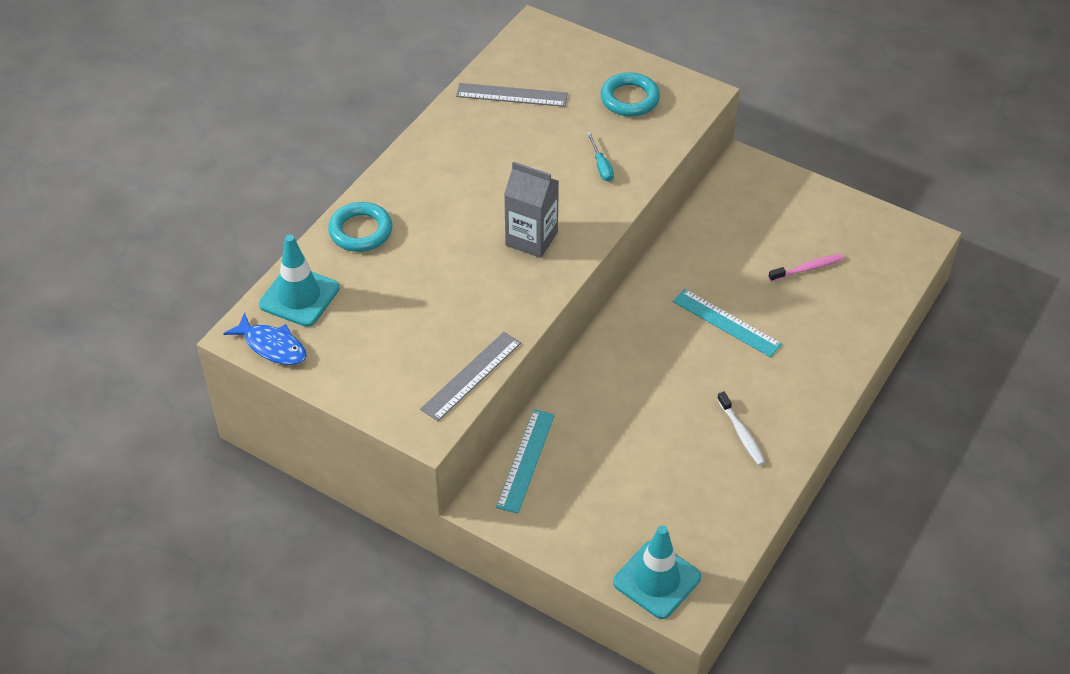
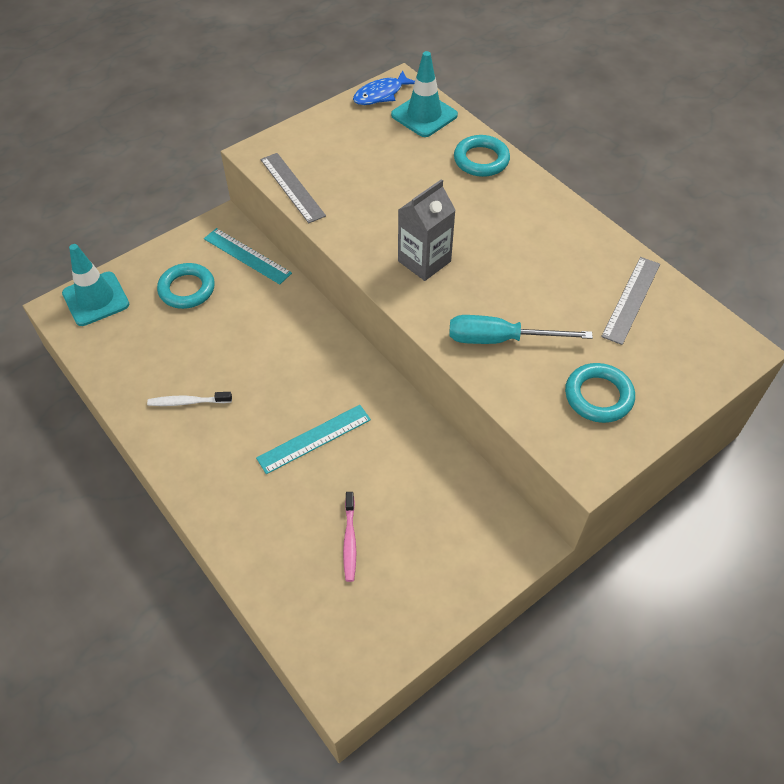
camera: 110 degrees right, 5 degrees up
turquoise screwdriver [587,132,614,182] -> turquoise screwdriver [449,315,593,344], size x1.90
none -> turquoise ring [157,263,215,309]

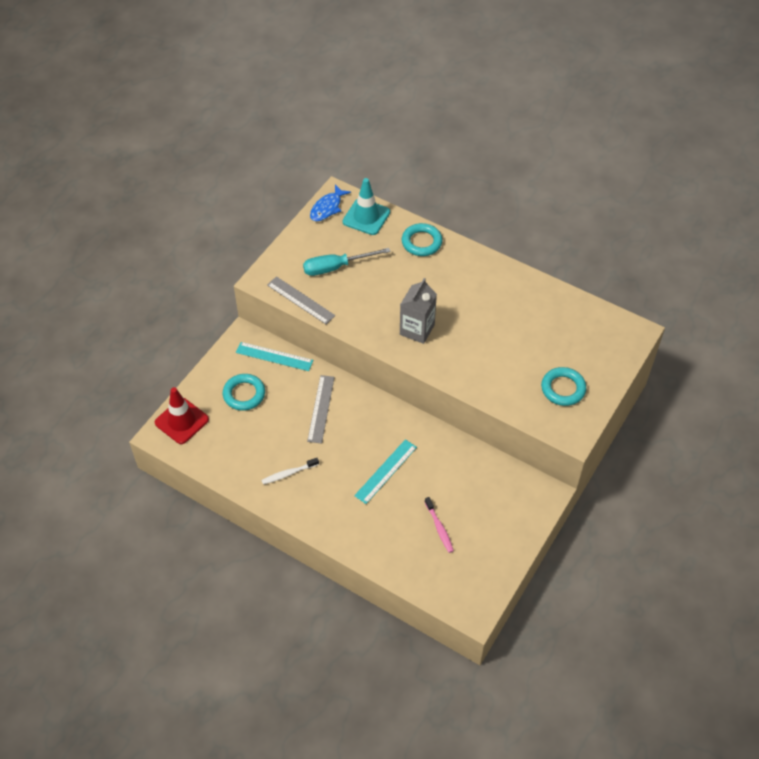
camera: 20 degrees left, 0 degrees up
turquoise traffic cone [62,244,129,326] -> red traffic cone [155,387,209,444]
turquoise screwdriver [449,315,593,344] -> turquoise screwdriver moved to [303,248,391,276]
grey ruler [601,257,660,345] -> grey ruler moved to [307,375,335,444]

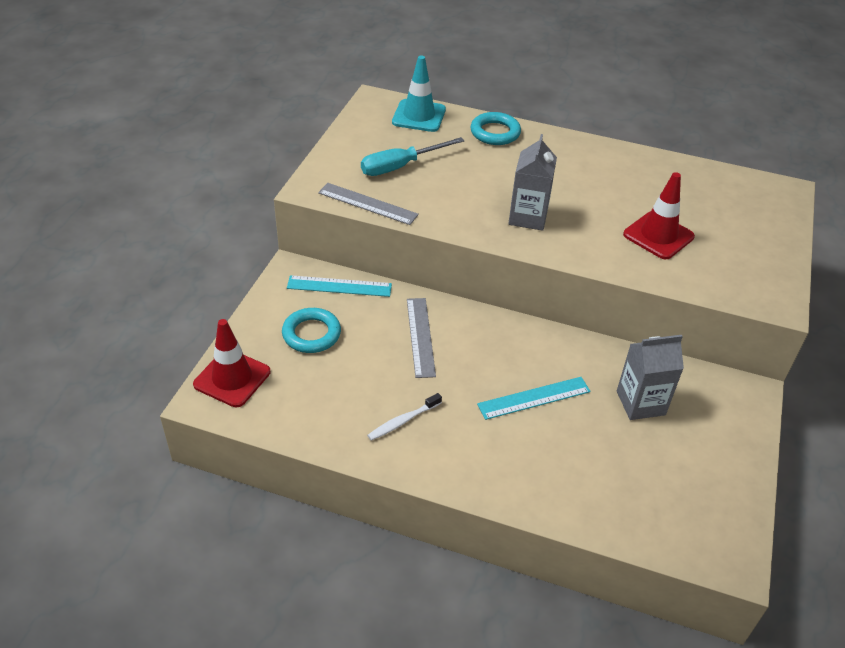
camera: 15 degrees left, 10 degrees down
blue fish [310,184,351,221] -> none
turquoise ruler [354,439,417,504] -> turquoise ruler turned 45 degrees clockwise [477,377,591,420]
pink toothbrush [425,497,454,553] -> none
turquoise ring [541,367,586,406] -> none
none -> grey carton [617,335,684,420]
none -> red traffic cone [623,172,695,259]

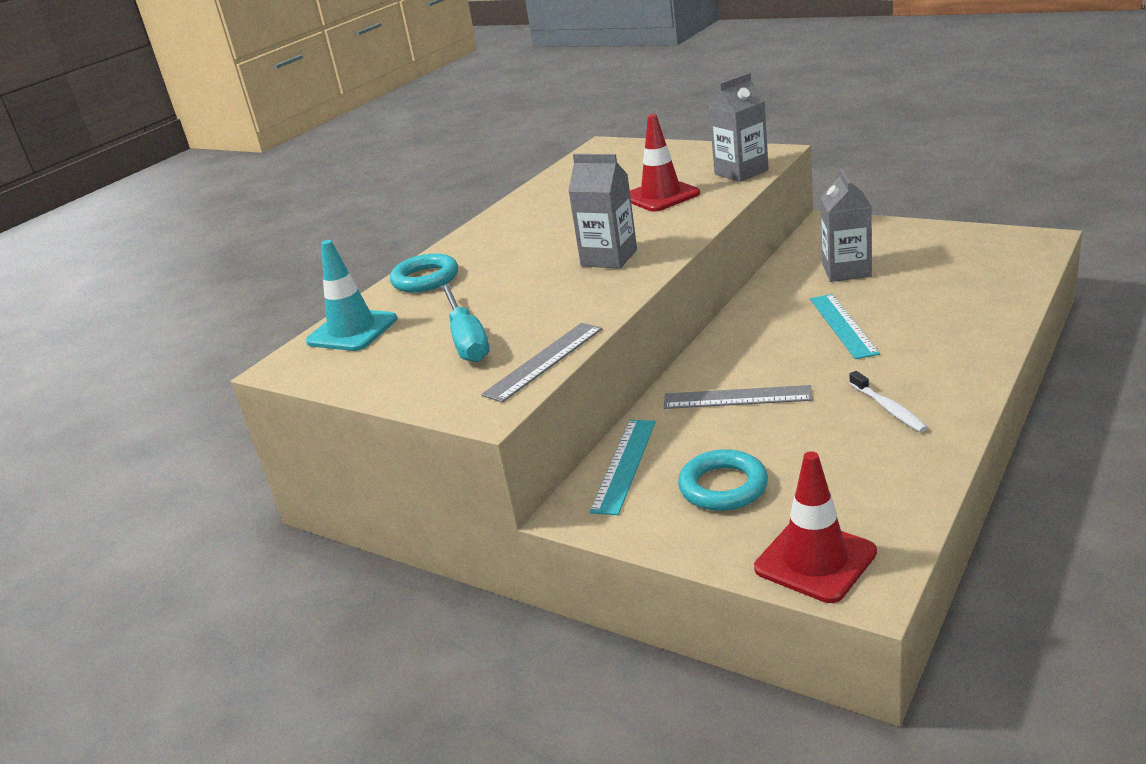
camera: 70 degrees left, 15 degrees down
none -> grey carton [708,73,769,182]

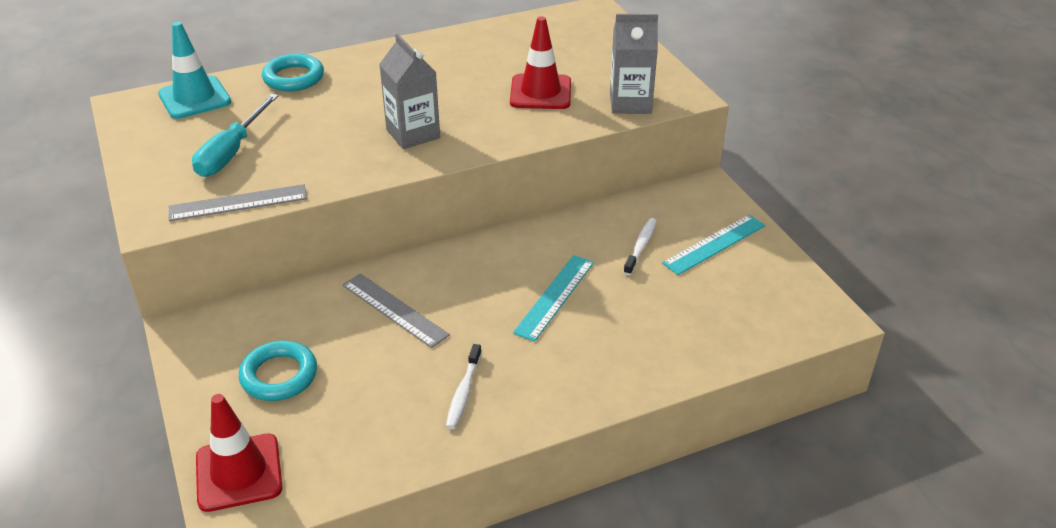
camera: 30 degrees right, 10 degrees up
turquoise ruler [590,420,656,515] -> turquoise ruler moved to [662,215,765,275]
grey carton [820,168,872,282] -> white toothbrush [623,218,657,275]

